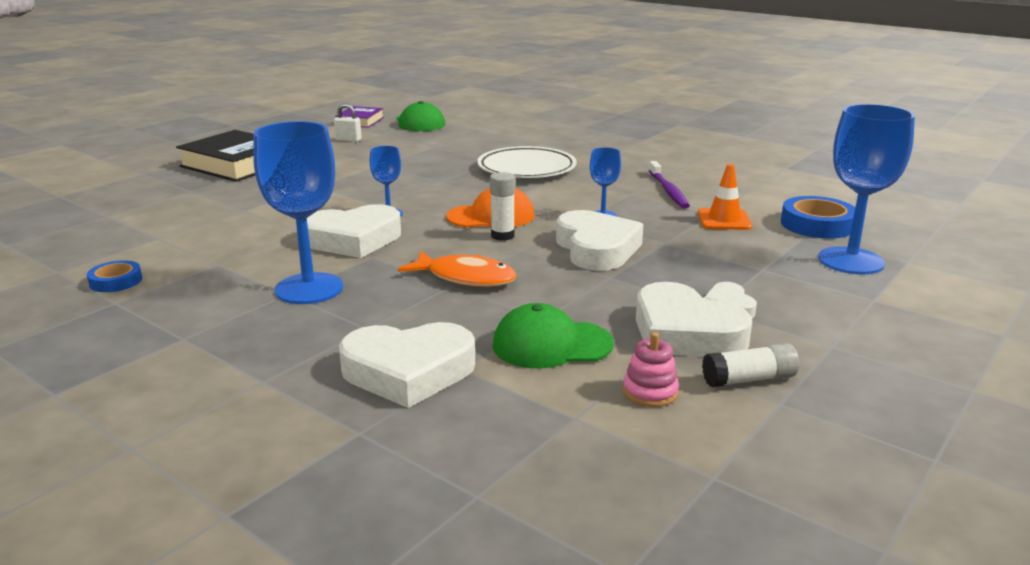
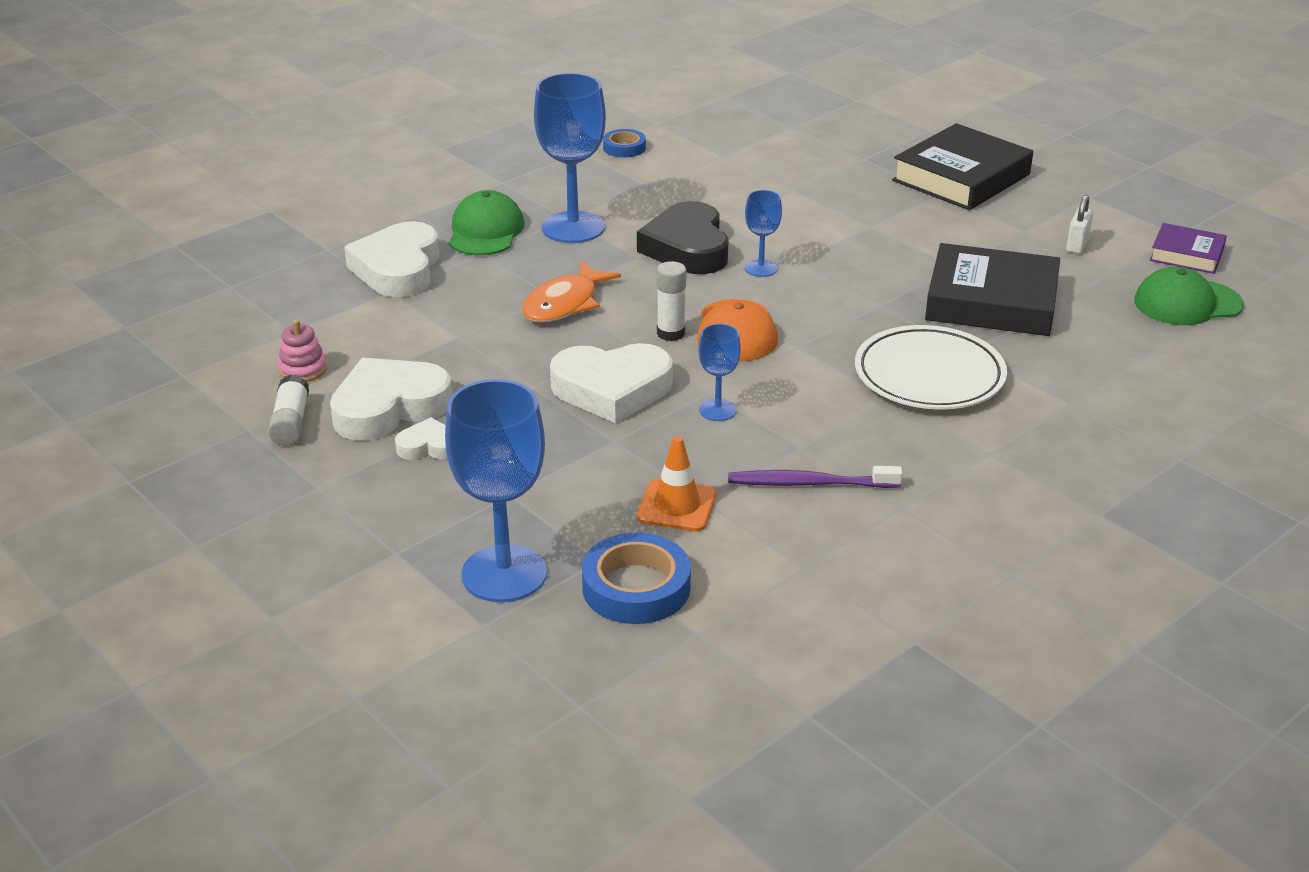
camera: 100 degrees right, 10 degrees up
white heart [307,204,401,258] -> black heart [637,201,729,274]
green cap [492,303,614,369] -> green cap moved to [449,190,524,255]
none -> black book [925,243,1060,336]

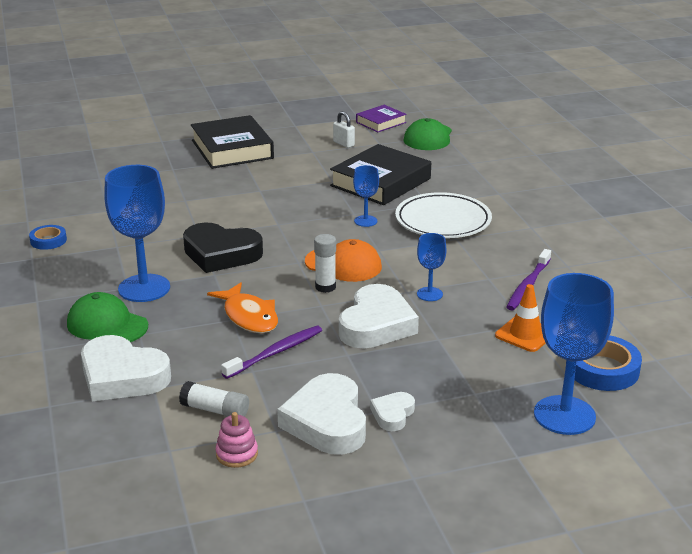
camera: 65 degrees left, 5 degrees down
white glue stick [268,375,309,446] -> white glue stick moved to [179,381,249,417]
blue goblet [745,190,782,277] -> blue goblet moved to [353,165,379,227]
none -> purple toothbrush [221,326,322,379]

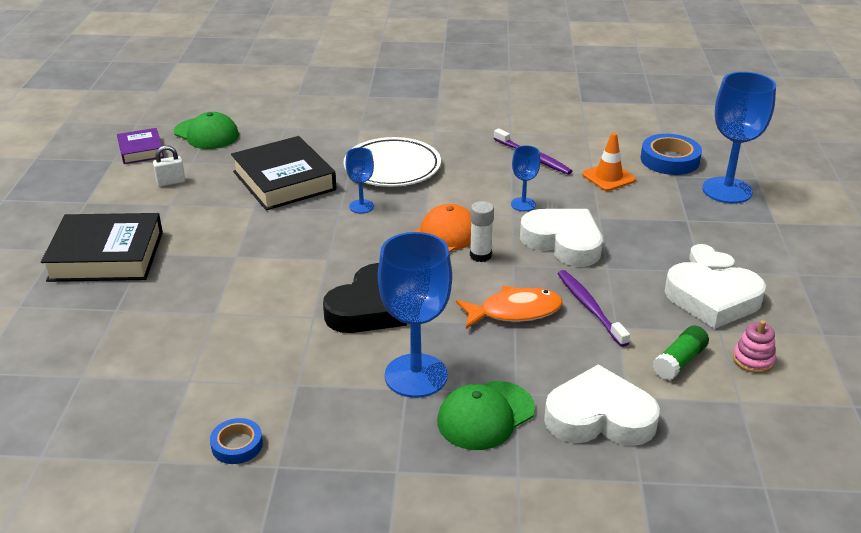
camera: 70 degrees left, 5 degrees up
white heart [81,335,171,401] -> white heart turned 135 degrees counterclockwise [544,364,660,446]
white glue stick [179,381,249,417] -> green glue stick [653,326,709,380]

